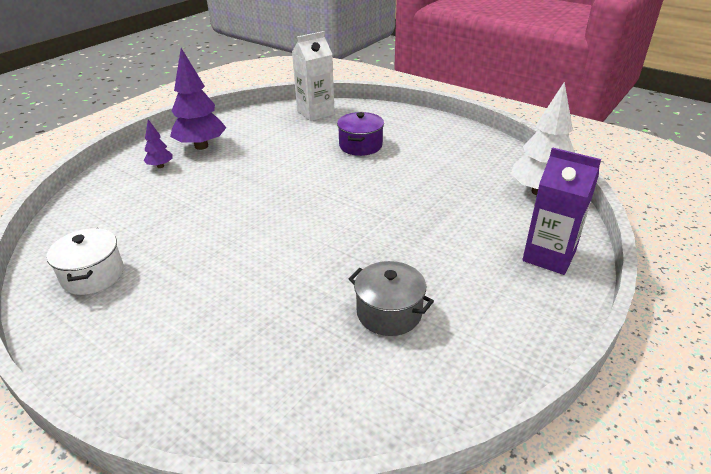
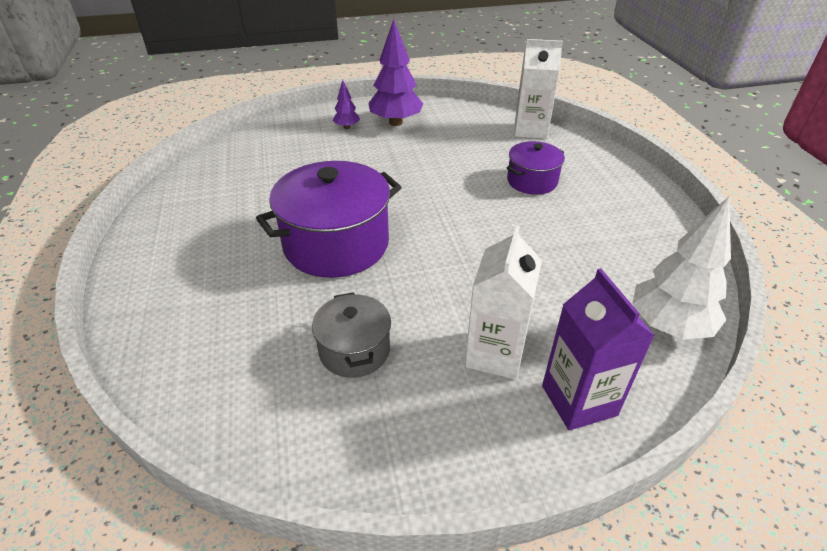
camera: 40 degrees right, 5 degrees up
white pot [47,228,124,295] -> none
none -> purple pot [256,161,402,278]
none -> white carton [465,225,542,380]

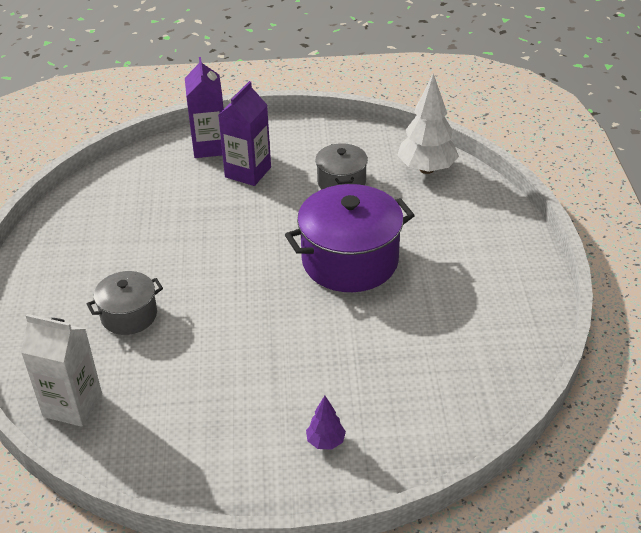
camera: 170 degrees left, 0 degrees up
purple tree [368,19,423,126] -> none
white carton [465,225,542,380] -> purple carton [218,81,271,186]
purple pot [506,141,565,195] -> grey pot [87,271,163,335]
white tree [632,197,731,340] -> white tree moved to [397,73,459,174]

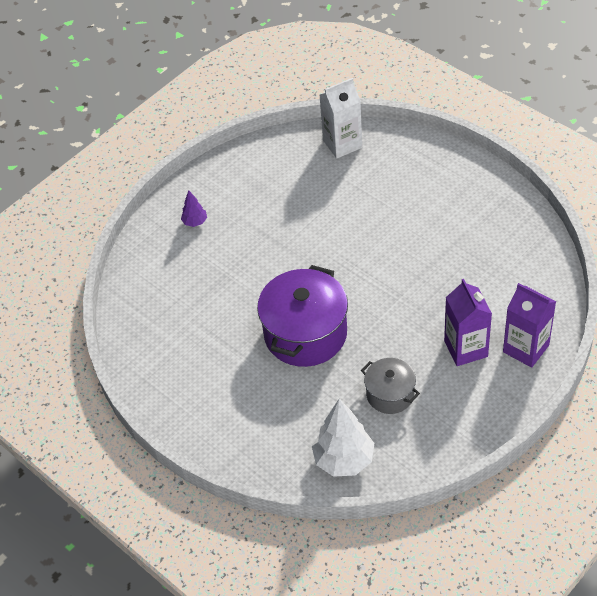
camera: 140 degrees right, 10 degrees up
grey pot [87,271,163,335] -> none

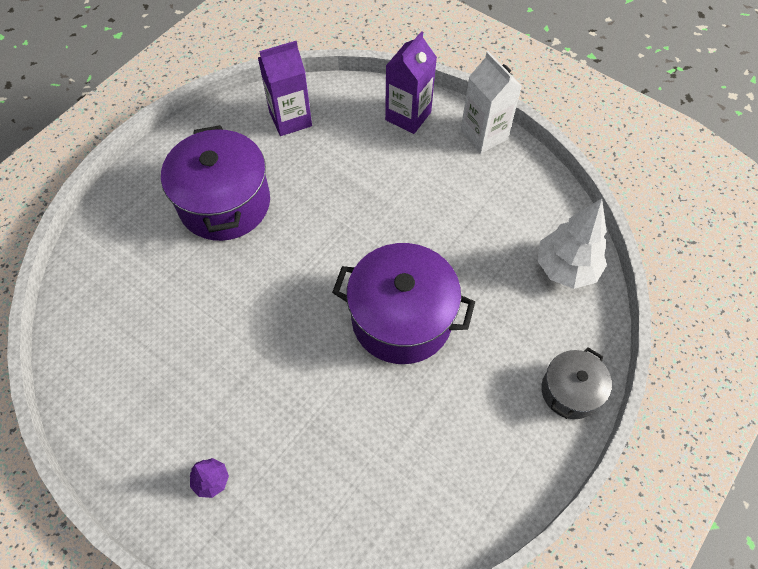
camera: 100 degrees left, 10 degrees up
white carton [319,78,362,159] -> white carton moved to [460,51,522,154]
grey pot [361,358,420,414] -> grey pot moved to [542,347,612,419]
purple carton [444,279,492,366] -> purple carton moved to [258,41,312,136]
none -> purple pot [161,125,270,241]

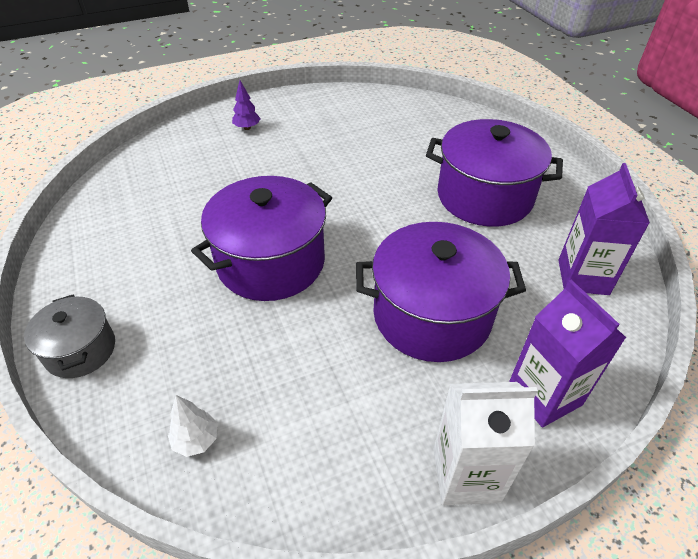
camera: 120 degrees right, 15 degrees down
white tree [537,199,607,289] -> white tree [168,395,218,457], size x0.49
none -> purple pot [356,222,526,362]

